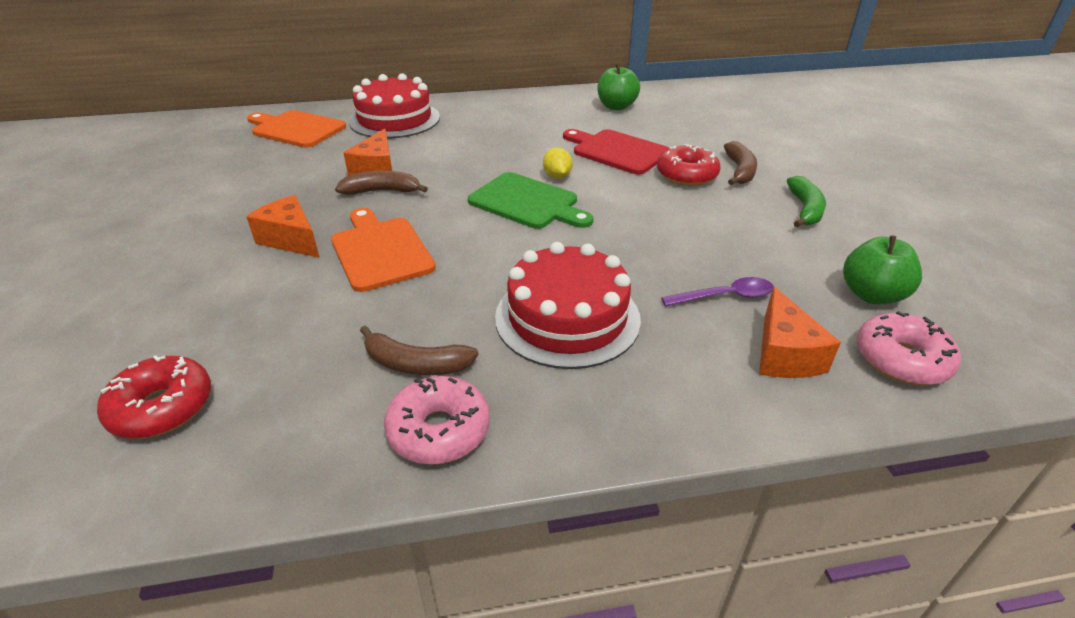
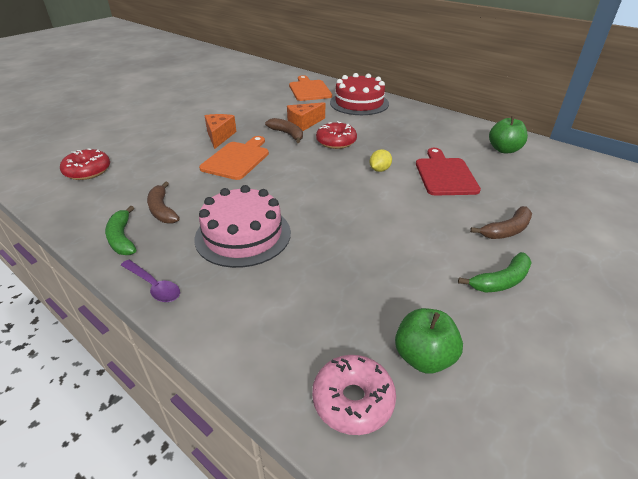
camera: 50 degrees right, 0 degrees up
pink donut [384,376,490,464] -> green banana [105,206,136,255]
green cutting board [468,172,593,229] -> none
red cake [495,242,641,369] -> pink cake [195,185,291,268]
red donut [657,144,721,186] -> red donut moved to [316,121,357,149]
purple spoon [661,277,774,306] -> purple spoon moved to [121,260,180,302]
orange cheese [759,287,841,378] -> none

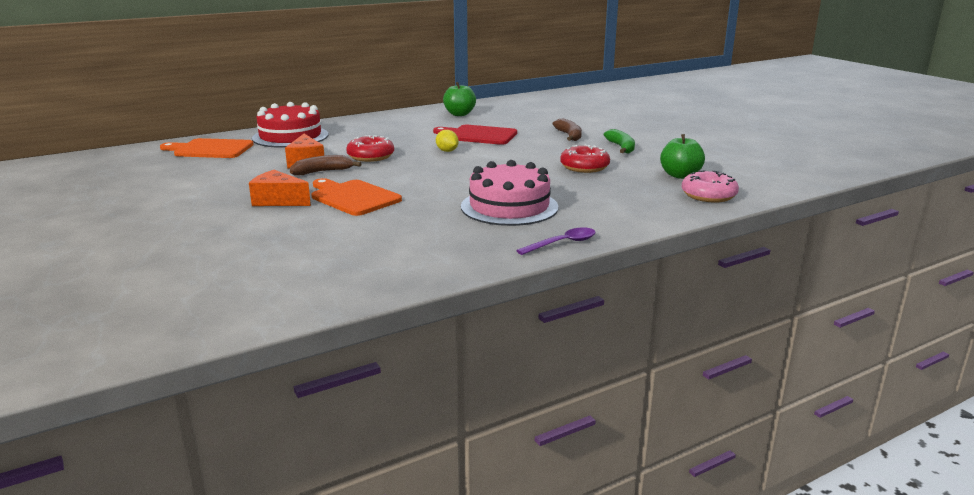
camera: 70 degrees left, 15 degrees down
red donut [60,148,110,180] -> red donut moved to [560,145,610,173]
green banana [105,206,136,255] -> none
brown banana [147,182,180,224] -> none

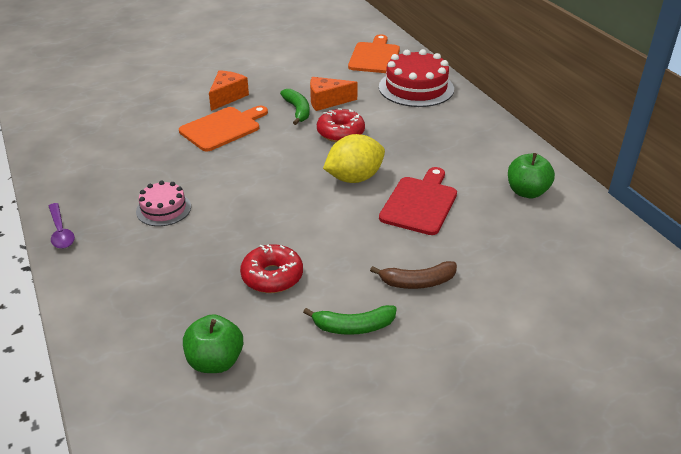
camera: 95 degrees right, 15 degrees up
brown banana [290,155,362,176] -> green banana [280,89,310,125]
yellow lemon [436,130,459,152] -> yellow lemon [323,134,385,183], size x1.90
pink cake [461,160,558,226] -> pink cake [136,181,191,226], size x0.57
pink donut [682,170,739,202] -> none

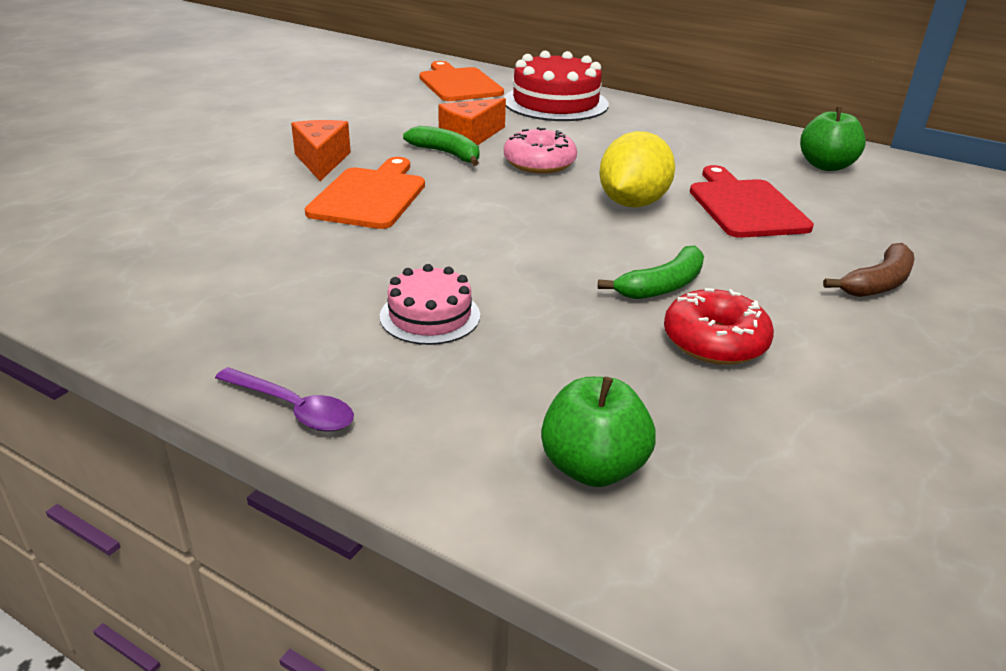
camera: 35 degrees left, 5 degrees down
green apple [183,314,243,373] -> green apple moved to [541,377,656,487]
green banana [303,305,397,335] -> green banana moved to [598,246,704,299]
red donut [317,108,365,142] -> pink donut [504,127,577,174]

